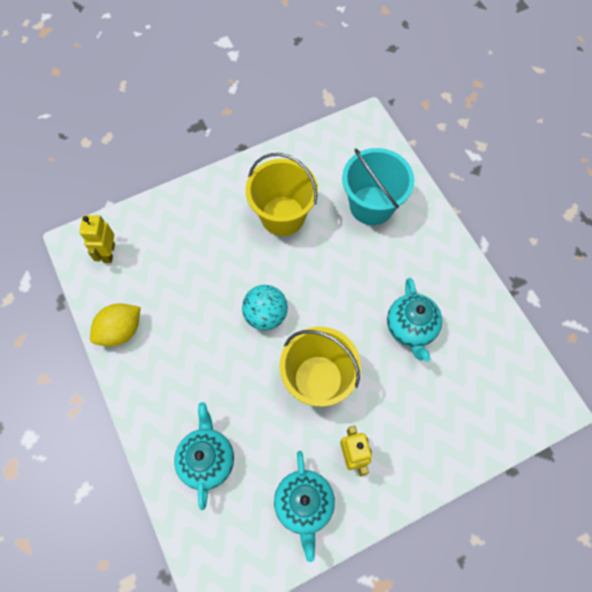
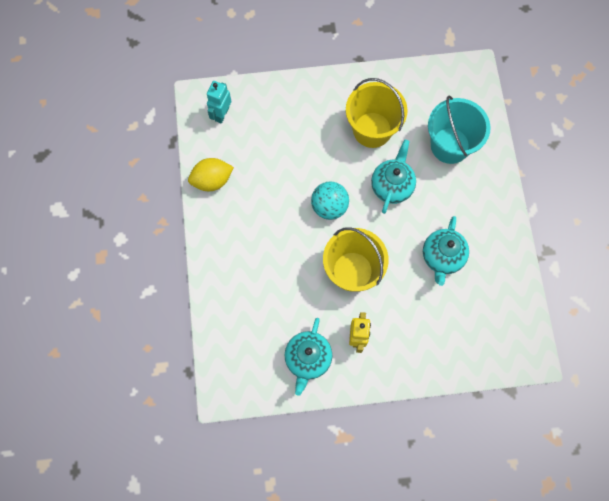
camera: 20 degrees right, 5 degrees up
yellow robot [79,215,115,263] -> turquoise robot [207,81,231,123]
turquoise teapot [174,402,234,510] -> turquoise teapot moved to [371,140,416,214]

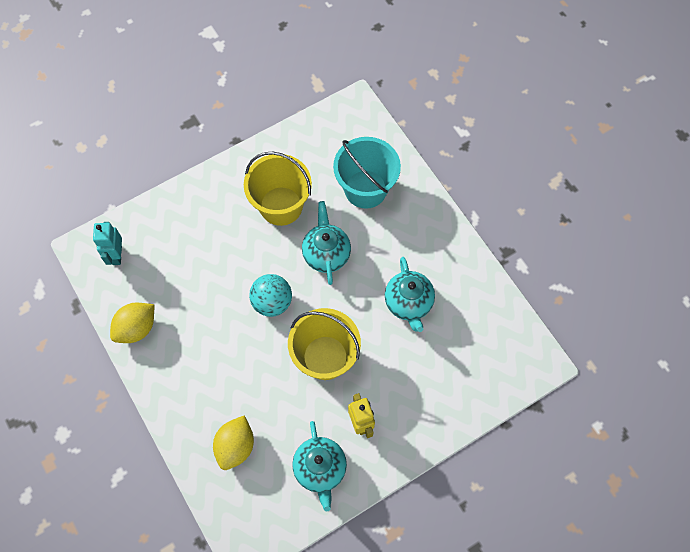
camera: 25 degrees left, 5 degrees down
none -> yellow lemon [213,415,254,470]

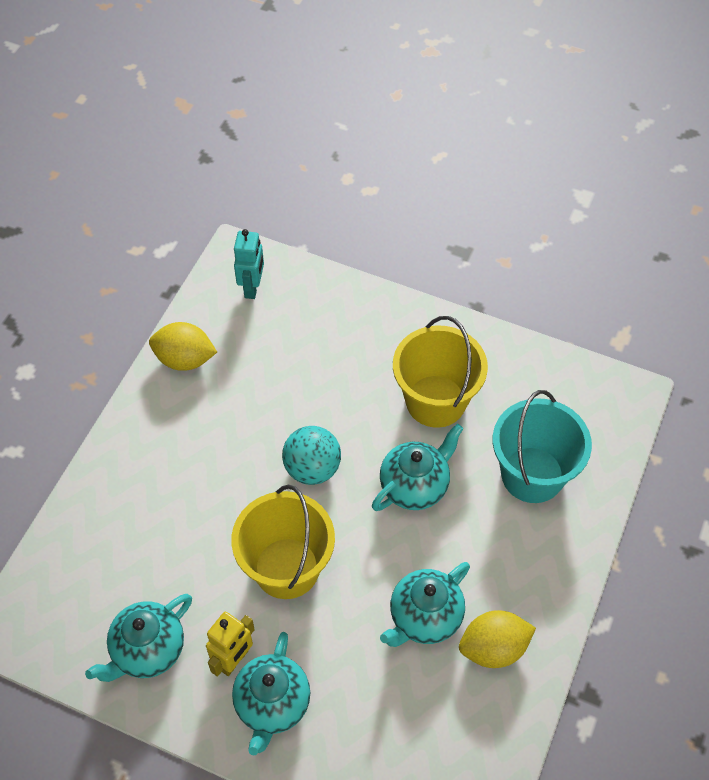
camera: 55 degrees right, 10 degrees down
turquoise robot [93,222,122,265] -> turquoise robot turned 135 degrees clockwise [234,229,264,299]
yellow lemon [213,415,254,470] -> yellow lemon moved to [459,610,536,668]
none -> turquoise teapot [232,632,310,755]

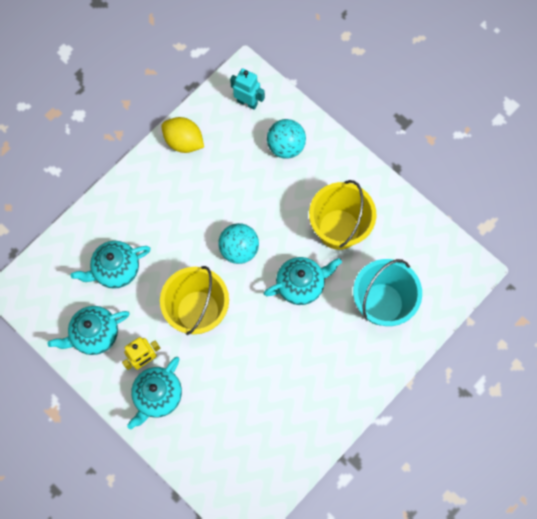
camera: 20 degrees right, 15 degrees up
turquoise robot [234,229,264,299] -> turquoise robot turned 90 degrees counterclockwise [230,68,265,110]
turquoise teapot [380,562,470,647] -> turquoise teapot moved to [71,241,151,289]
yellow lemon [459,610,536,668] -> none
none -> turquoise ball [267,119,306,159]

